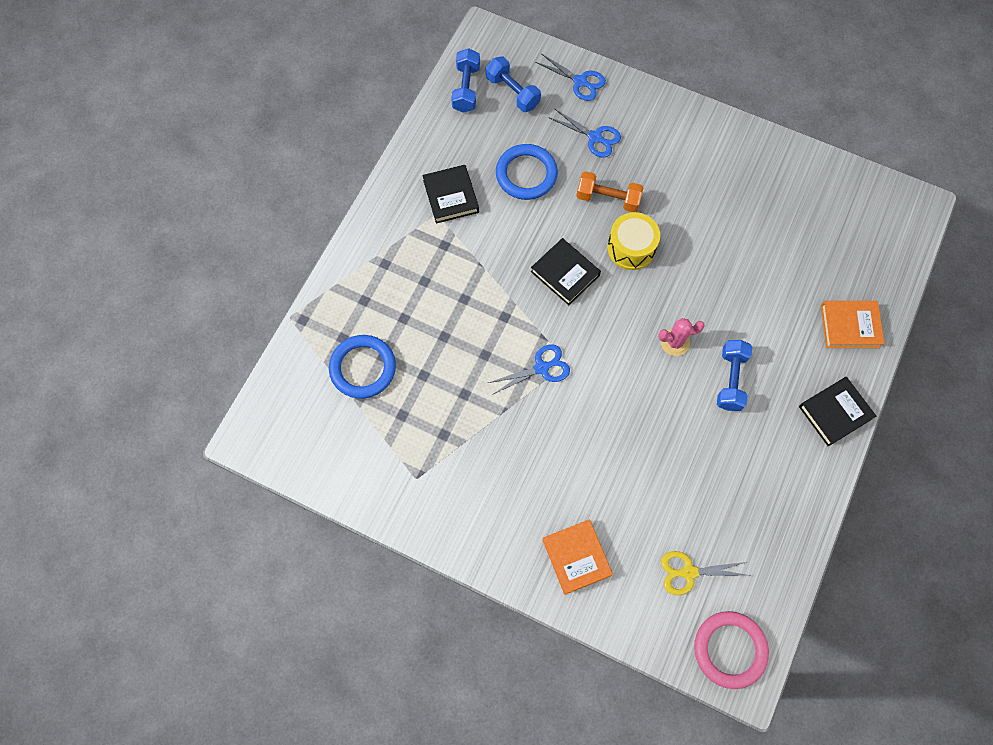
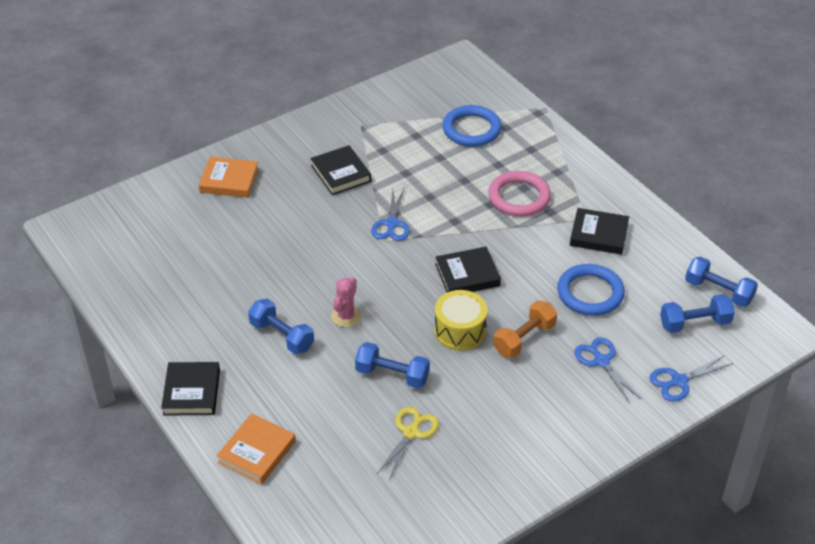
camera: 120 degrees right, 25 degrees down
blue scissors [550,109,621,158] -> blue scissors turned 90 degrees clockwise [574,337,641,403]
yellow scissors [661,551,750,595] -> yellow scissors moved to [376,407,439,480]
pink ring [694,611,769,689] -> pink ring moved to [488,171,551,216]
none -> black book [310,145,371,195]
none -> blue dumbbell [355,342,430,389]

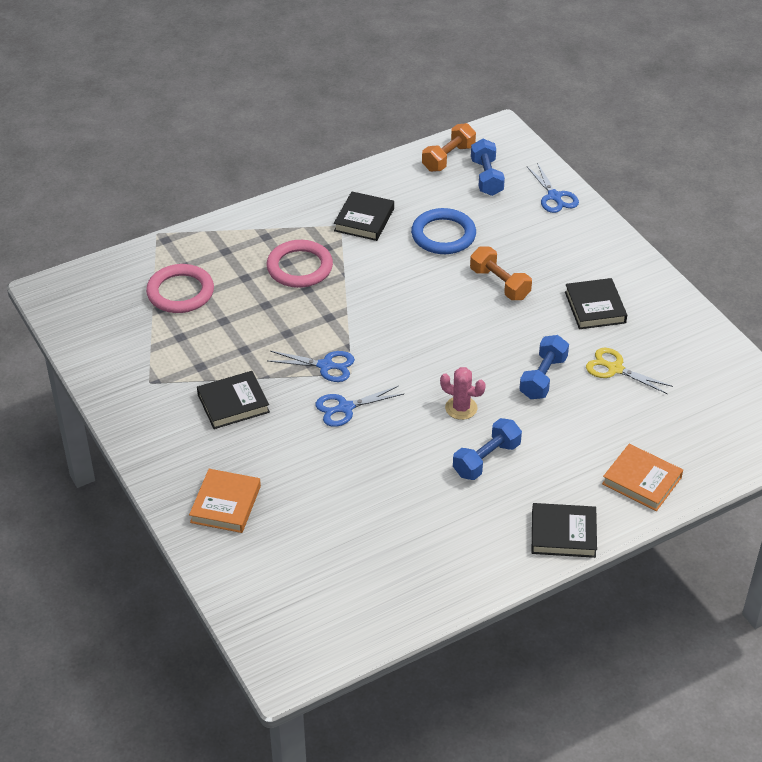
camera: 85 degrees left, 0 degrees up
yellow drum [434,290,488,351] -> none
black book [435,247,501,292] -> black book moved to [565,278,627,329]
blue ring [442,105,502,147] -> pink ring [146,264,214,313]
blue scissors [574,337,641,403] -> blue scissors moved to [315,386,404,427]
blue dumbbell [685,257,758,307] -> orange dumbbell [422,123,476,172]

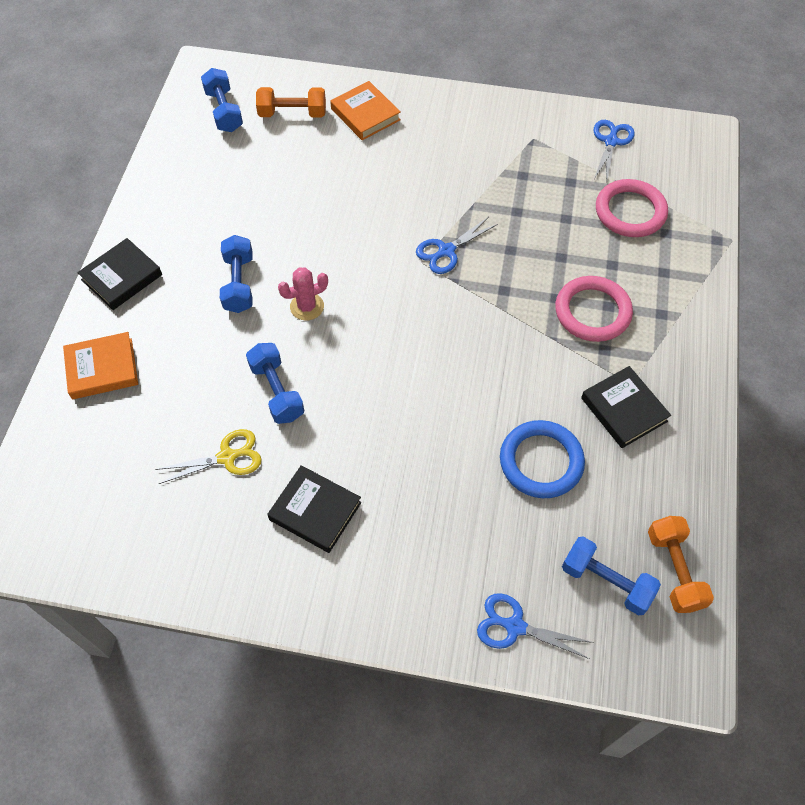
camera: 130 degrees right, 15 degrees up
black book [197,371,270,429] -> none
blue scissors [315,386,404,427] -> blue scissors moved to [594,120,635,182]
orange dumbbell [470,246,532,300] -> orange dumbbell moved to [256,87,326,118]
none -> blue dumbbell [201,68,243,132]

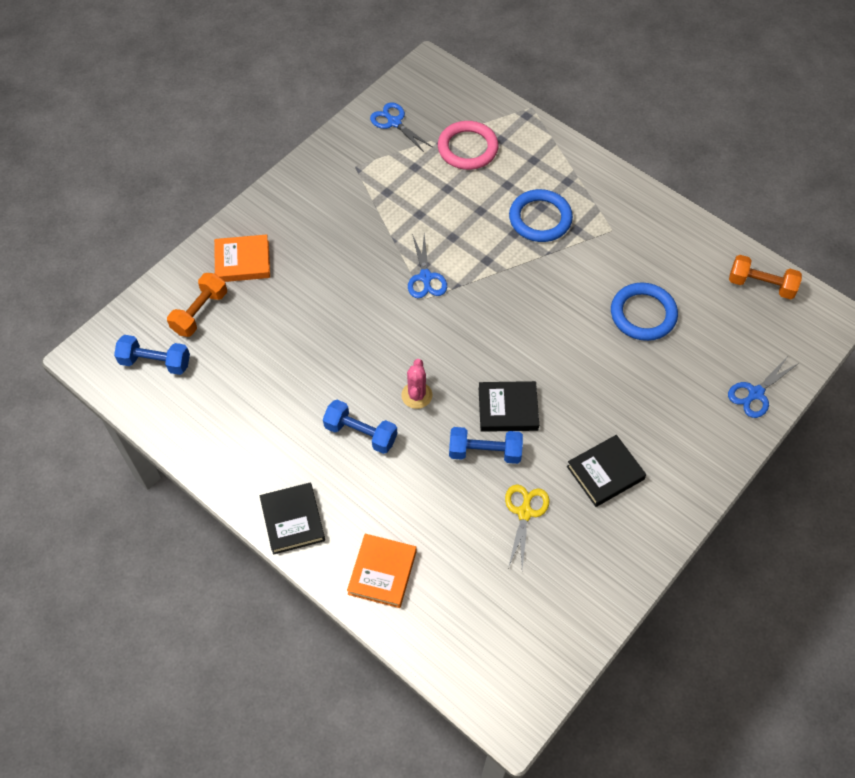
camera: 60 degrees left, 0 degrees up
pink ring [555,276,633,342] -> blue ring [509,189,573,242]
blue dumbbell [562,537,661,615] -> none
black book [581,366,671,448] -> black book moved to [479,381,539,432]

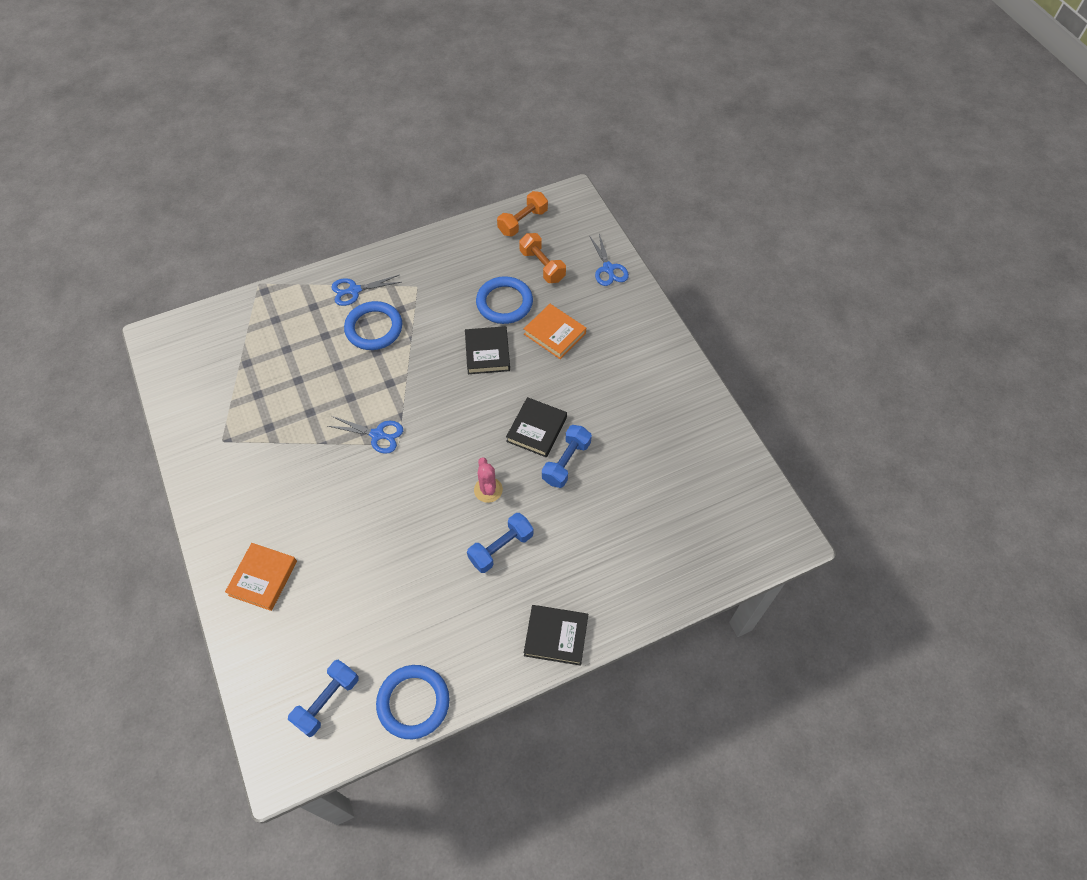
camera: 65 degrees left, 0 degrees up
orange dumbbell [167,273,227,337] -> orange dumbbell moved to [519,233,566,283]
orange book [347,534,417,608] -> orange book moved to [524,304,586,359]
blue scissors [370,102,432,152] -> blue scissors moved to [331,275,402,306]
pink cactus [401,359,432,409] -> pink cactus turned 45 degrees clockwise [474,457,503,503]
pink ring [438,121,498,170] -> none
yellow scissors [505,484,549,569] -> none
black book [567,435,646,507] -> black book moved to [465,326,510,374]
none -> blue ring [376,665,449,739]

